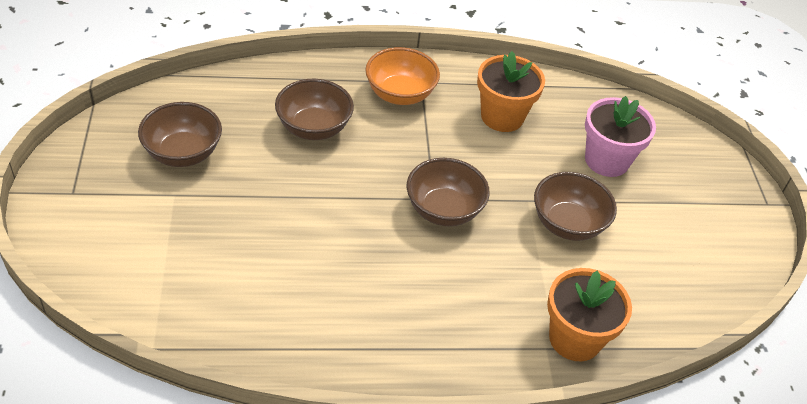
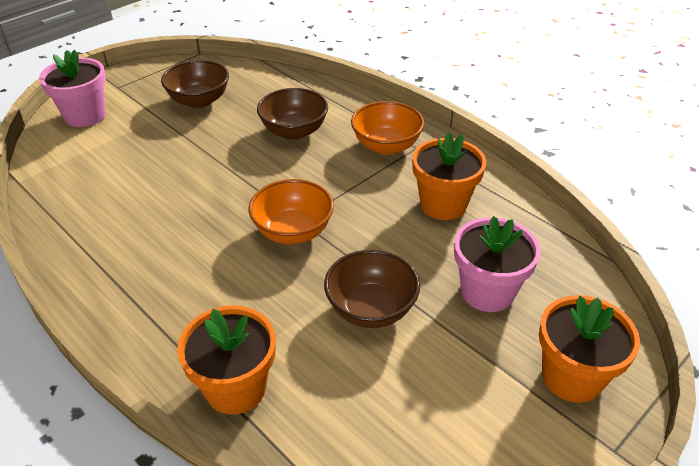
camera: 55 degrees right, 5 degrees down
brown bowl [407,158,490,226] -> orange bowl [249,179,334,244]
none -> pink flower pot [39,50,106,127]
none -> orange flower pot [539,295,640,403]

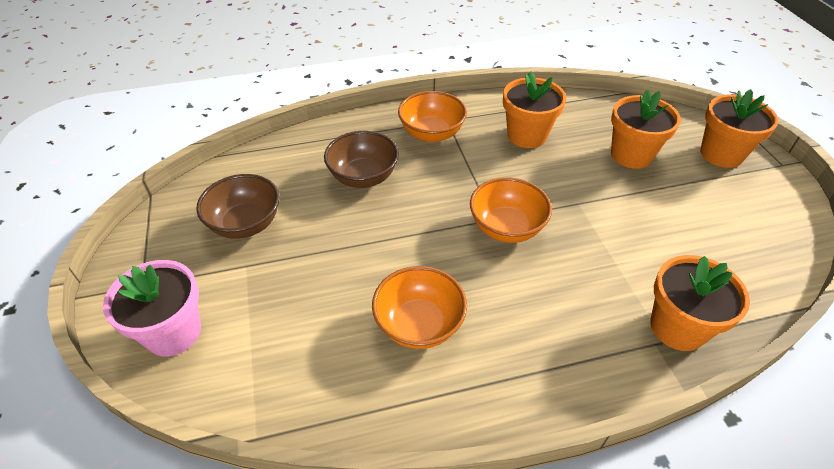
camera: 60 degrees left, 5 degrees up
brown bowl [324,250,420,328] -> none
pink flower pot [454,216,540,312] -> orange flower pot [611,90,681,169]
none -> orange bowl [372,266,467,349]

